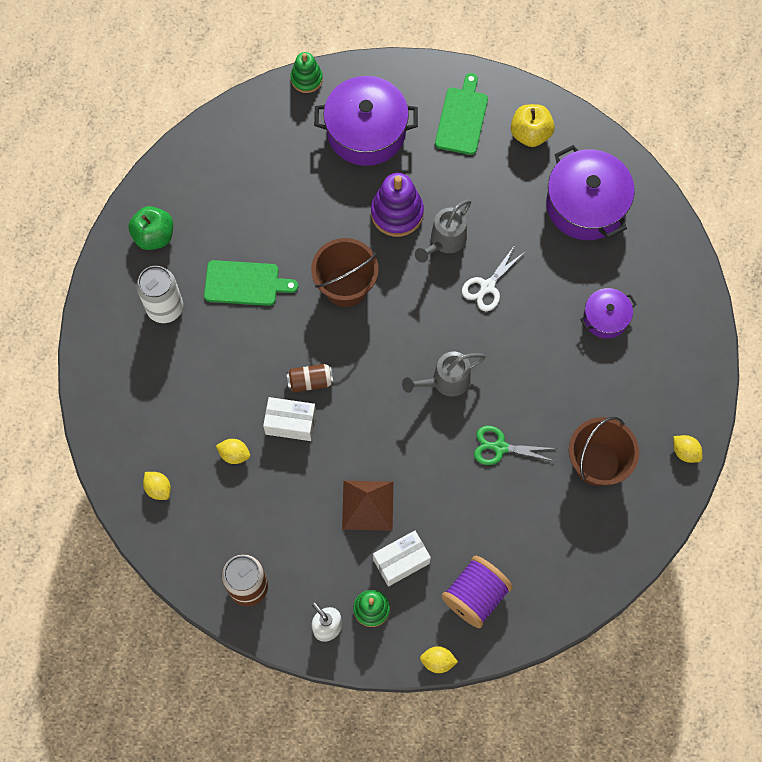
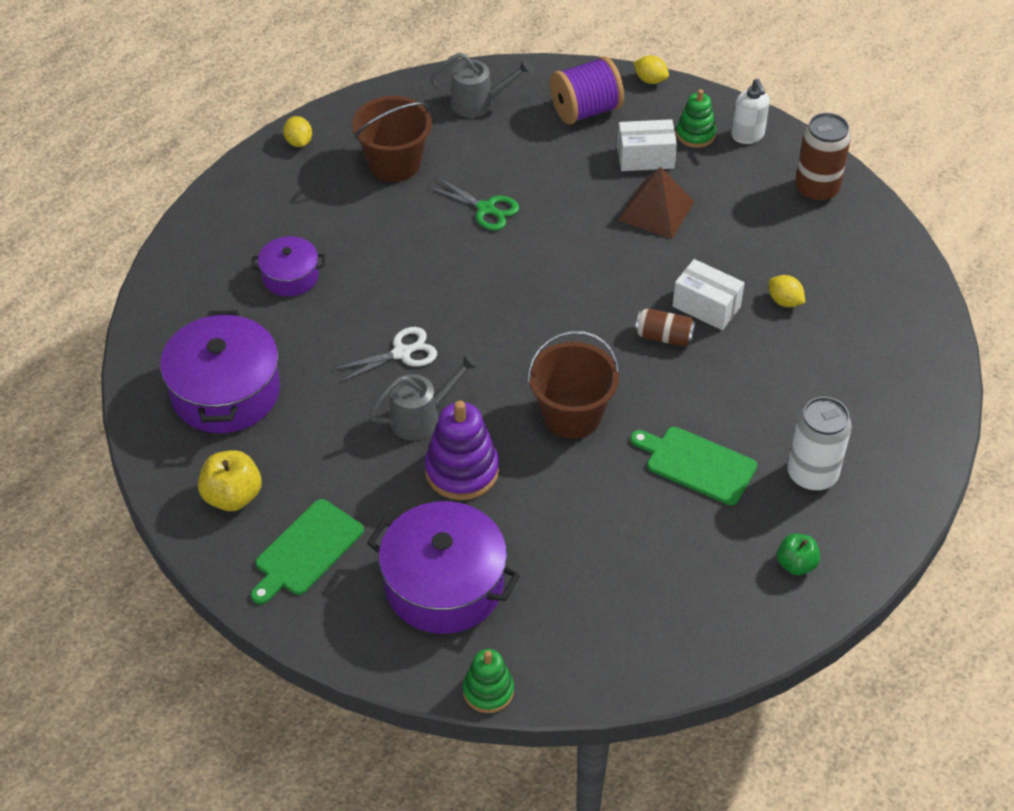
camera: 155 degrees left, 20 degrees down
green apple [128,206,173,250] -> green apple [777,533,820,575], size x0.67
yellow lemon [143,472,171,500] -> none
grey watering can [402,351,486,397] -> grey watering can moved to [430,53,534,118]

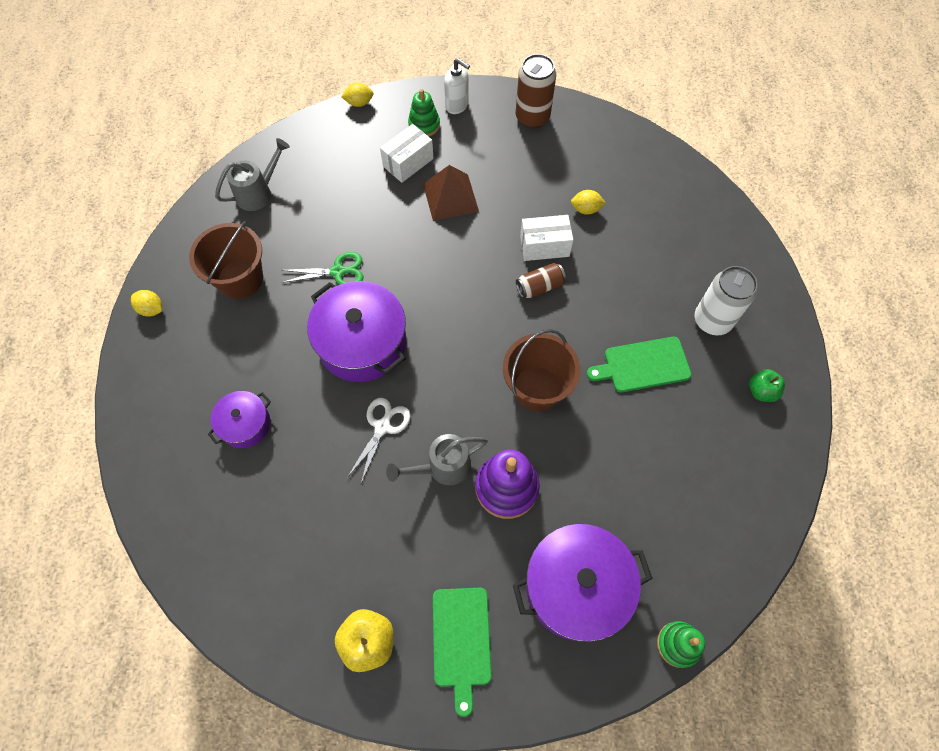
camera: 40 degrees left, 15 degrees up
purple pot [160,310,280,433] -> purple pot moved to [307,281,406,382]
grey watering can [369,353,479,441] -> grey watering can turned 135 degrees counterclockwise [386,434,488,485]
purple spool [550,56,624,125] -> none

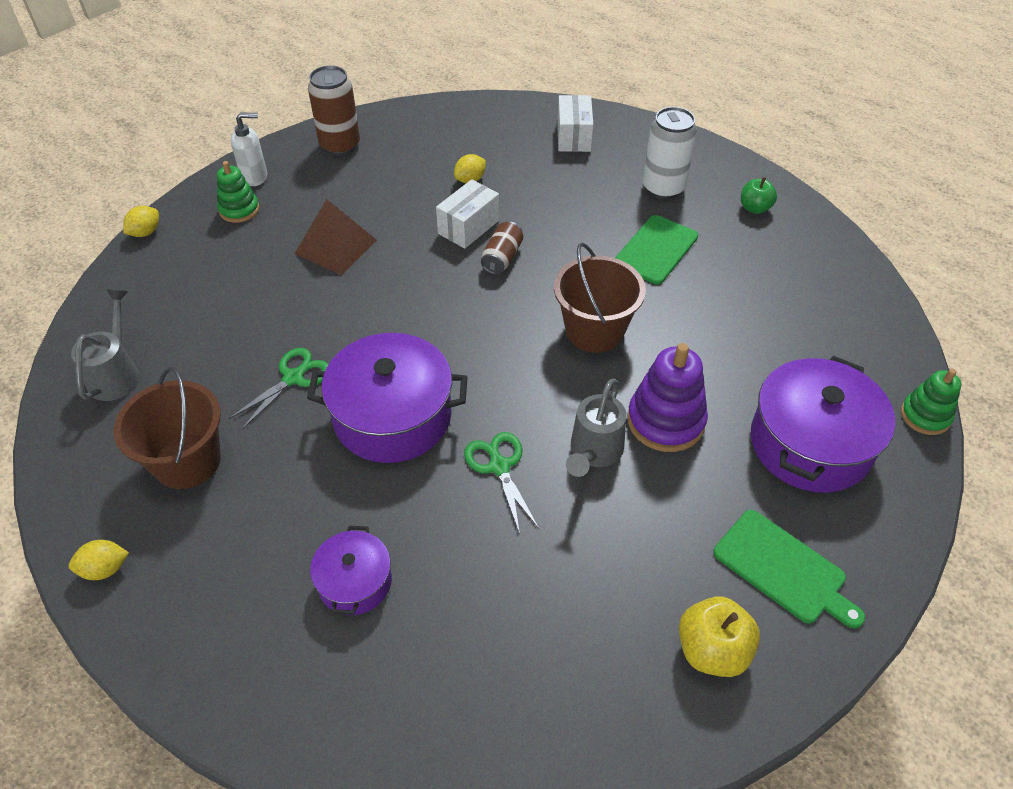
camera: 45 degrees left, 15 degrees down
white scissors [347,398,411,483] -> green scissors [464,432,539,534]
white box [380,124,434,183] -> white box moved to [557,95,593,152]

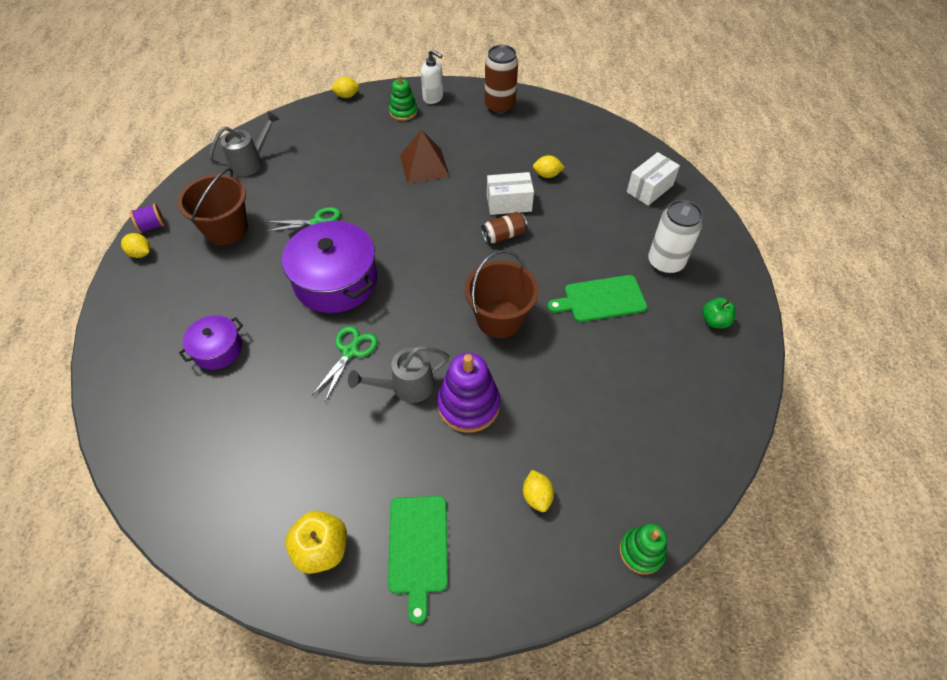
camera: 45 degrees right, 5 degrees up
purple pot [751,356,895,493] -> yellow lemon [523,470,554,512]
none -> purple spool [130,203,165,233]

